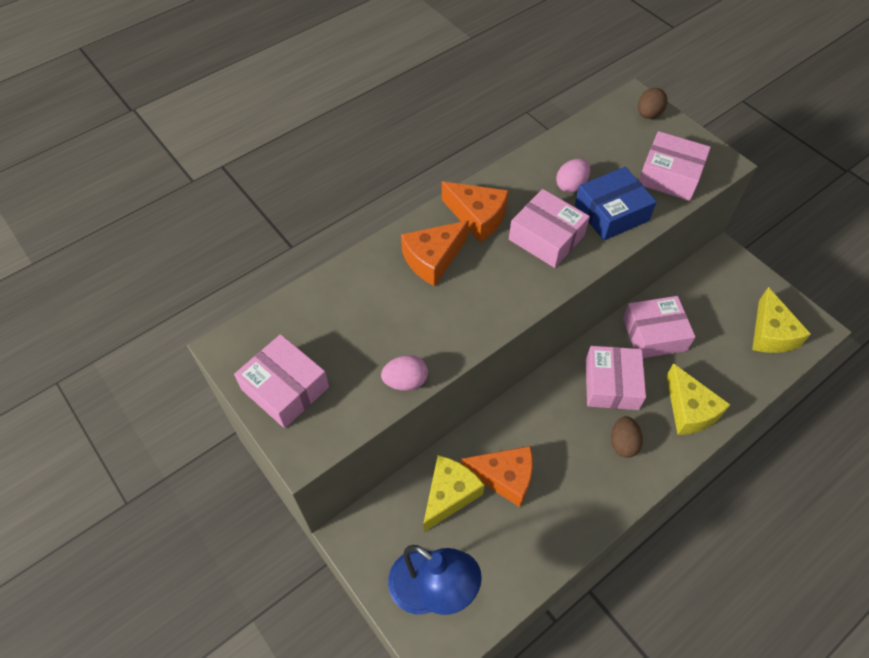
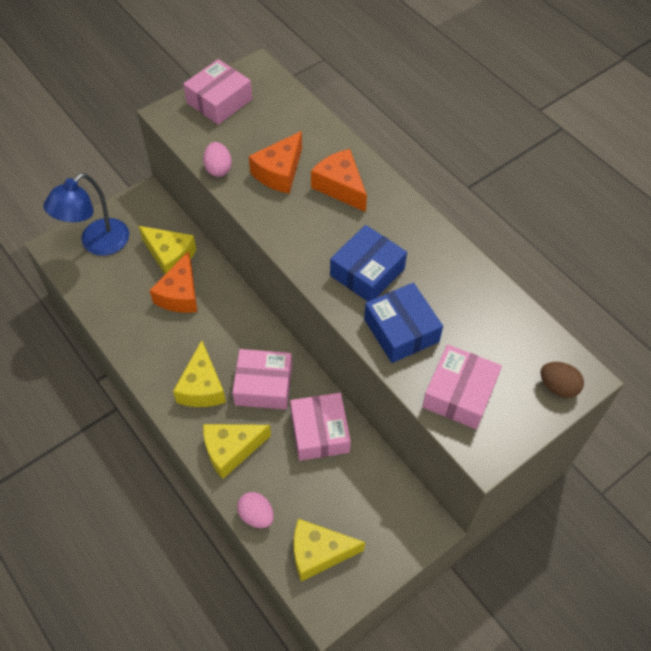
camera: 90 degrees right, 0 degrees up
orange cheese [442,181,509,242] -> orange cheese moved to [249,131,302,194]
pink box [509,189,590,268] -> blue box [330,225,407,301]
pink egg [556,159,590,193] -> pink egg moved to [237,492,274,528]
brown egg [611,416,643,458] -> yellow cheese [173,340,226,407]

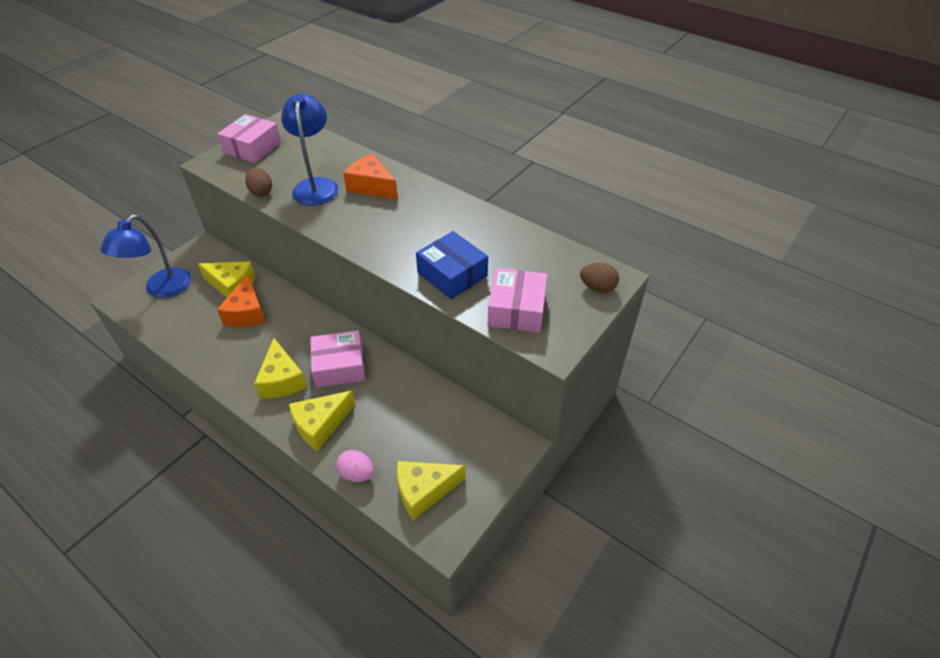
camera: 15 degrees left, 10 degrees down
pink egg [203,142,232,177] -> brown egg [245,168,272,197]
orange cheese [249,131,302,194] -> blue lamp [281,94,339,206]
pink box [290,393,351,461] -> none
blue box [330,225,407,301] -> none

